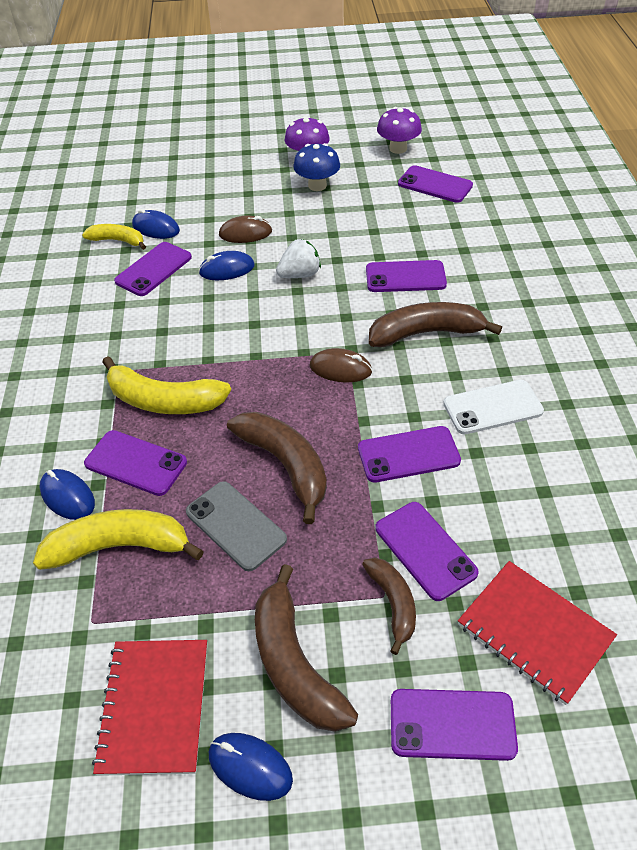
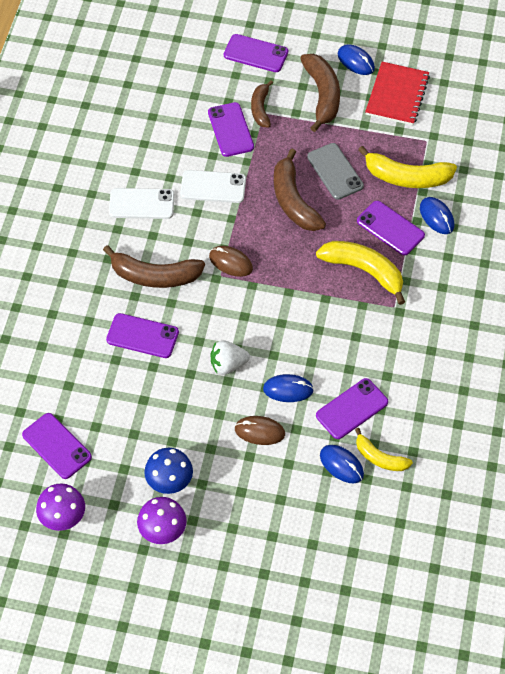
camera: 165 degrees left, 10 degrees up
purple phone [358,426,461,483] -> white phone [180,170,246,203]
red notebook [458,561,617,705] -> none

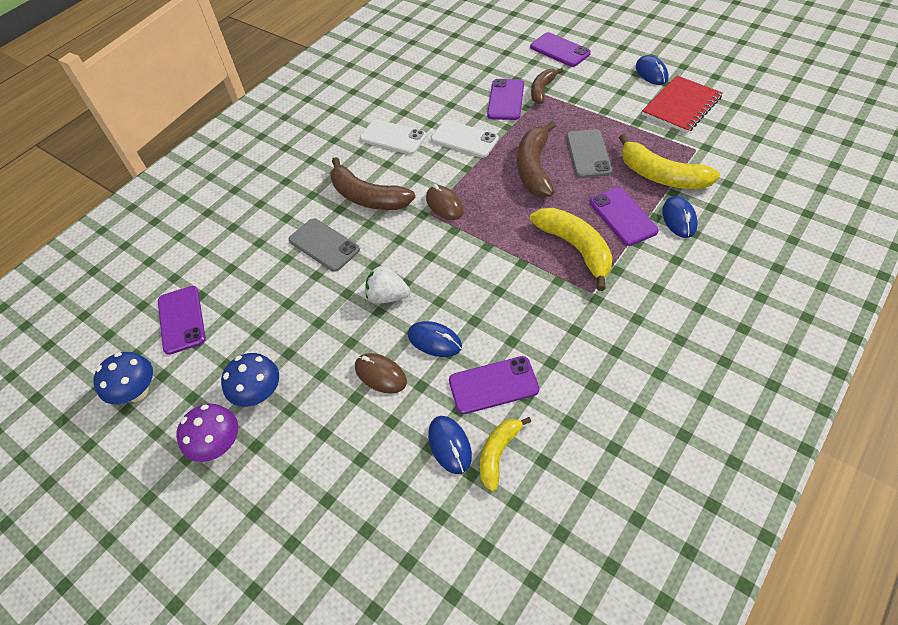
camera: 30 degrees right, 5 degrees down
purple mushroom [36,483,85,531] -> blue mushroom [93,352,153,405]
purple phone [106,313,179,358] -> grey phone [289,219,360,272]
brown banana [300,54,340,132] -> none
yellow banana [355,428,413,471] -> yellow banana turned 60 degrees clockwise [480,417,531,491]

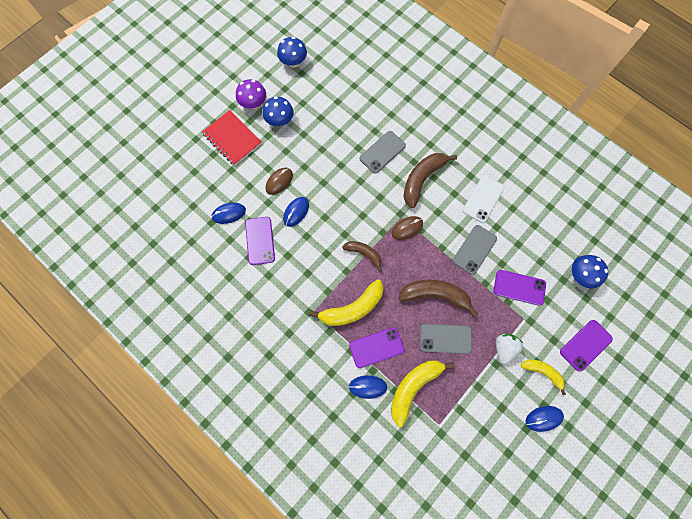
camera: 90 degrees right, 20 degrees up
purple phone [158,286,206,355] -> none
white strawberry [365,266,410,304] -> white strawberry moved to [496,334,523,364]
white phone [431,120,499,158] -> grey phone [452,225,497,275]
yellow banana [480,417,531,491] -> yellow banana moved to [521,360,566,395]
brown banana [531,68,563,104] -> brown banana moved to [342,241,382,272]
red notebook [642,76,723,133] -> red notebook moved to [202,110,262,166]
none -> blue mushroom [572,255,608,288]

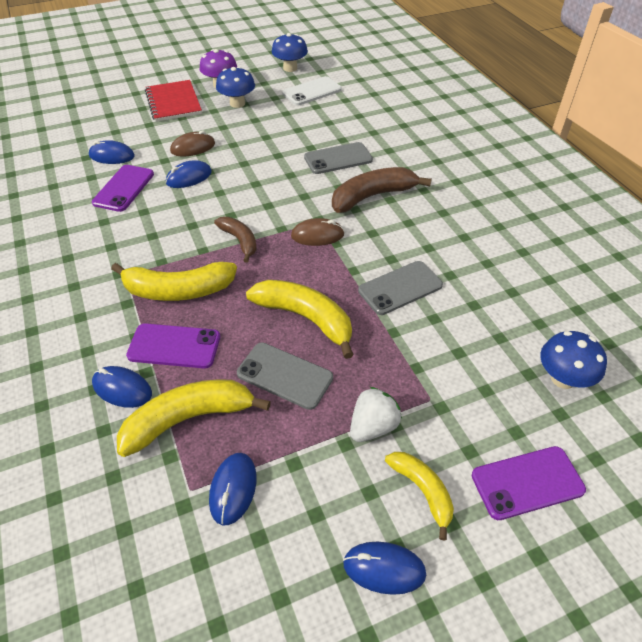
camera: 25 degrees right, 25 degrees down
brown banana [398,280,478,317] -> yellow banana [246,280,354,359]
white phone [463,175,504,223] -> white phone moved to [282,76,342,105]
purple phone [493,270,546,306] -> none
none -> blue mouse [209,453,256,525]

